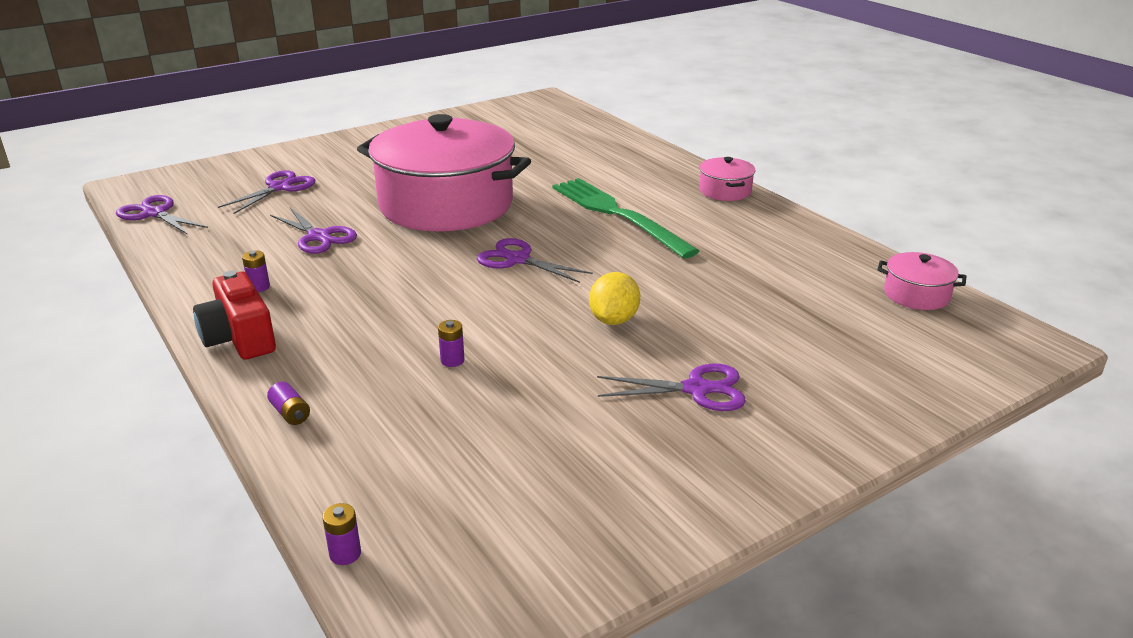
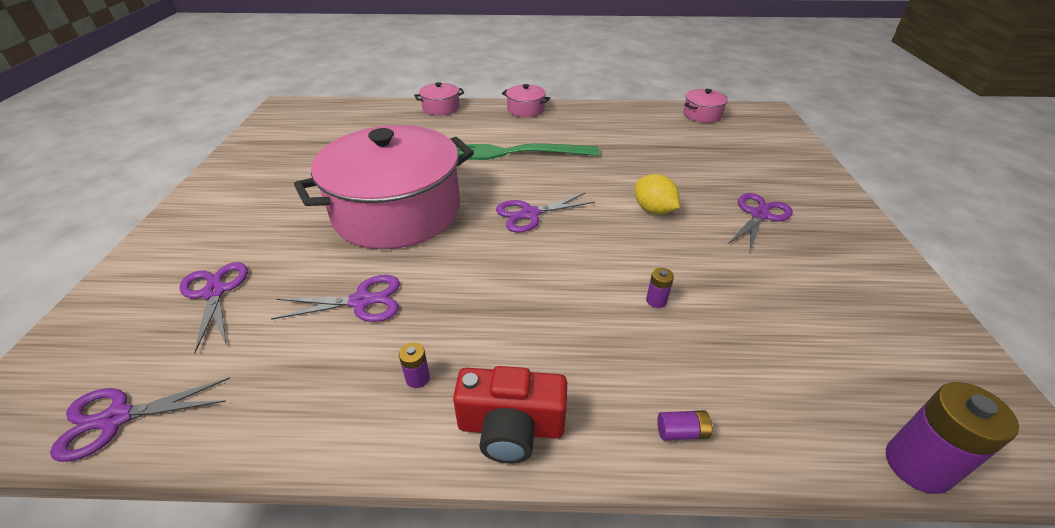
camera: 55 degrees left, 10 degrees up
purple battery [322,503,361,565] -> purple battery [886,382,1019,494], size x2.10
none -> pink pot [414,82,464,115]

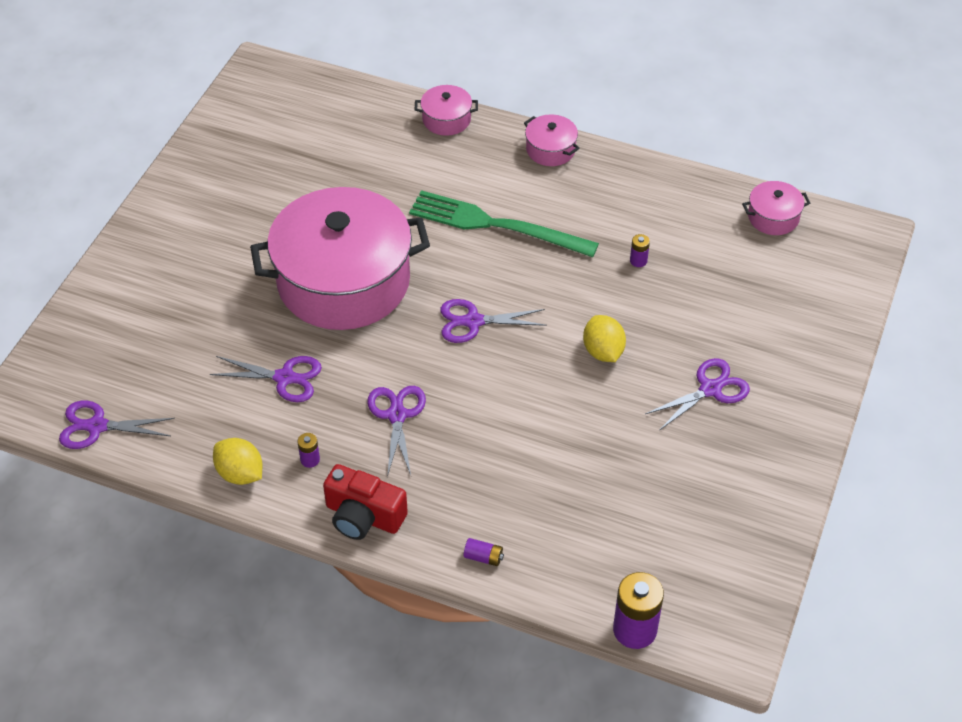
camera: 20 degrees right, 10 degrees up
purple scissors [179,262,248,353] -> purple scissors moved to [367,386,426,477]
purple battery [646,268,674,308] -> purple battery moved to [630,234,650,267]
none -> yellow lemon [213,438,262,485]

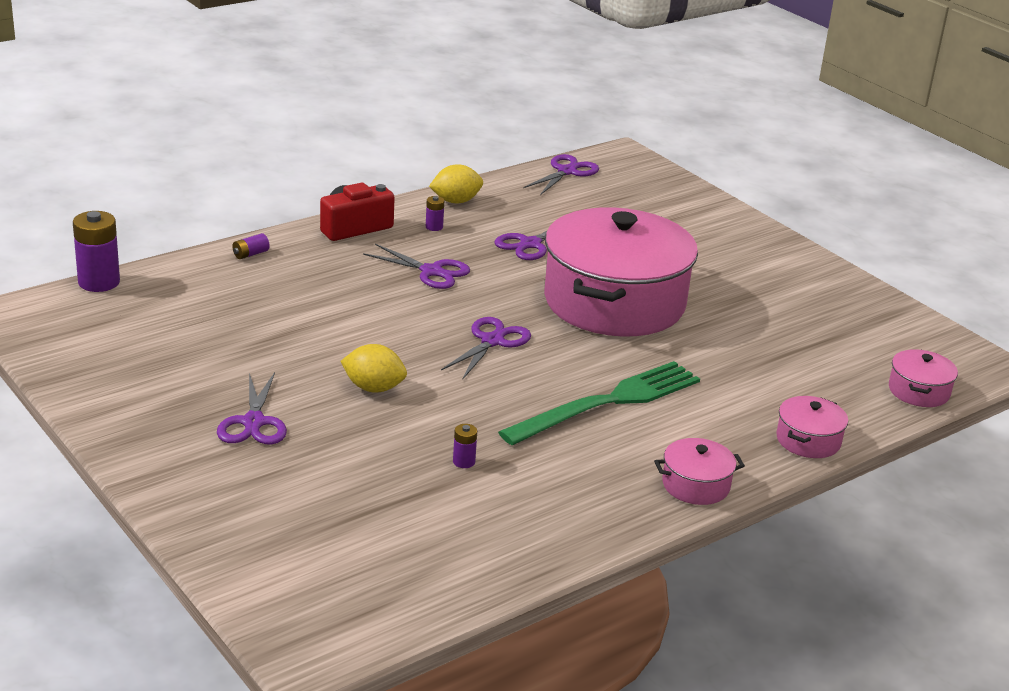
camera: 120 degrees right, 20 degrees down
pink pot [742,181,810,235] -> pink pot moved to [889,349,958,407]

